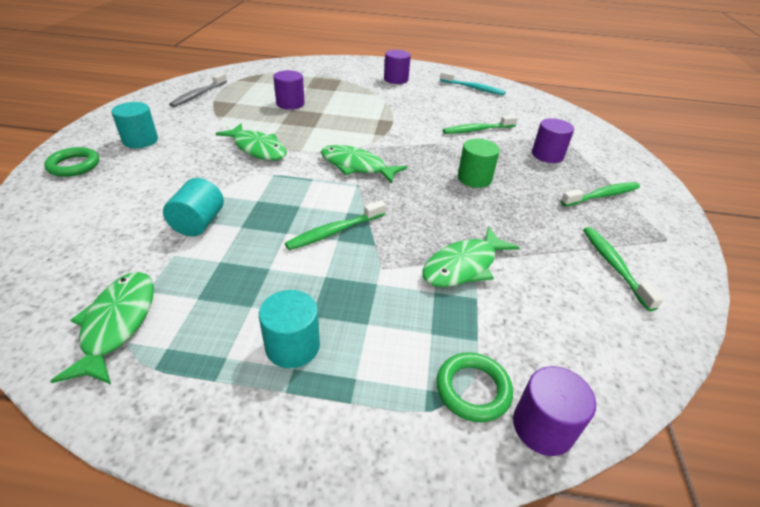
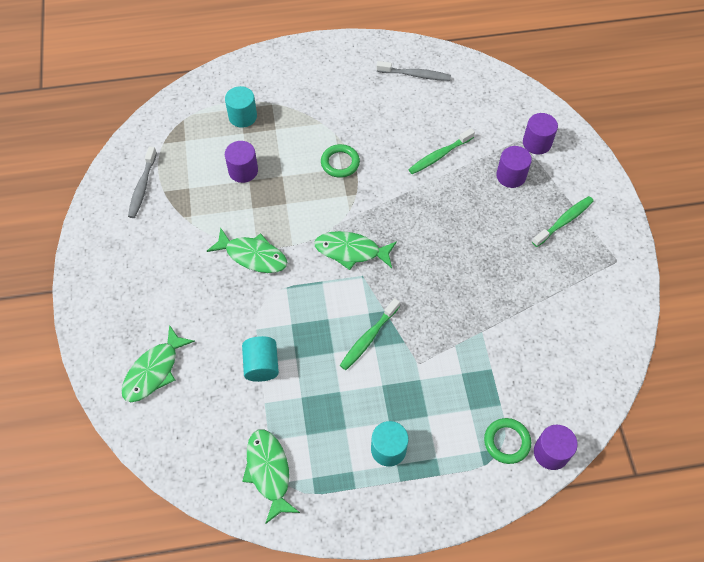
camera: 15 degrees left, 20 degrees up
green ring [44,147,99,177] -> green ring moved to [321,144,360,178]
turquoise cylinder [111,102,158,148] -> turquoise cylinder moved to [225,86,257,128]
purple cylinder [384,50,411,84] -> purple cylinder moved to [523,113,558,155]
green fish [422,227,520,287] -> green fish moved to [121,325,195,402]
turquoise toothbrush [440,71,506,95] -> grey toothbrush [376,61,451,81]
green cylinder [458,139,500,188] -> none
green toothbrush [583,227,664,311] -> none

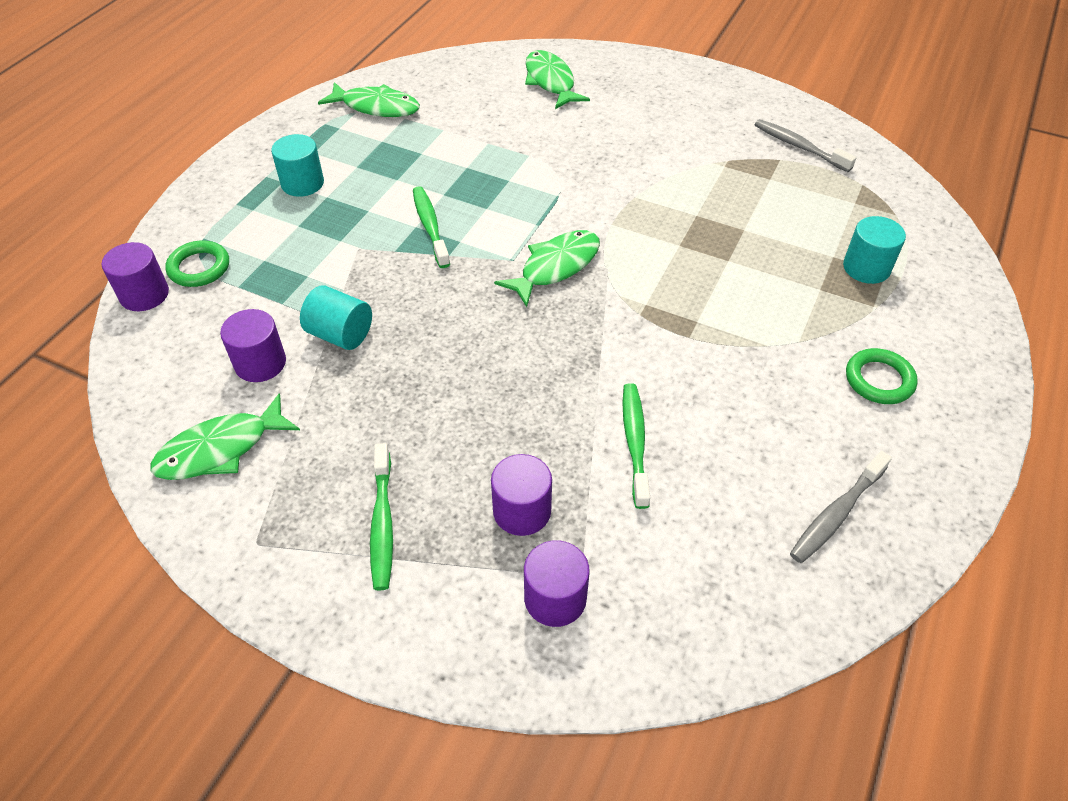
camera: 125 degrees right, 10 degrees down
green fish [207,227,287,273] -> green fish moved to [150,393,300,480]
purple cylinder [225,141,258,183] -> purple cylinder moved to [220,309,286,382]
turquoise cylinder [242,336,279,382] -> turquoise cylinder moved to [300,285,372,350]
green ring [321,144,360,178] -> green ring moved to [846,348,918,404]

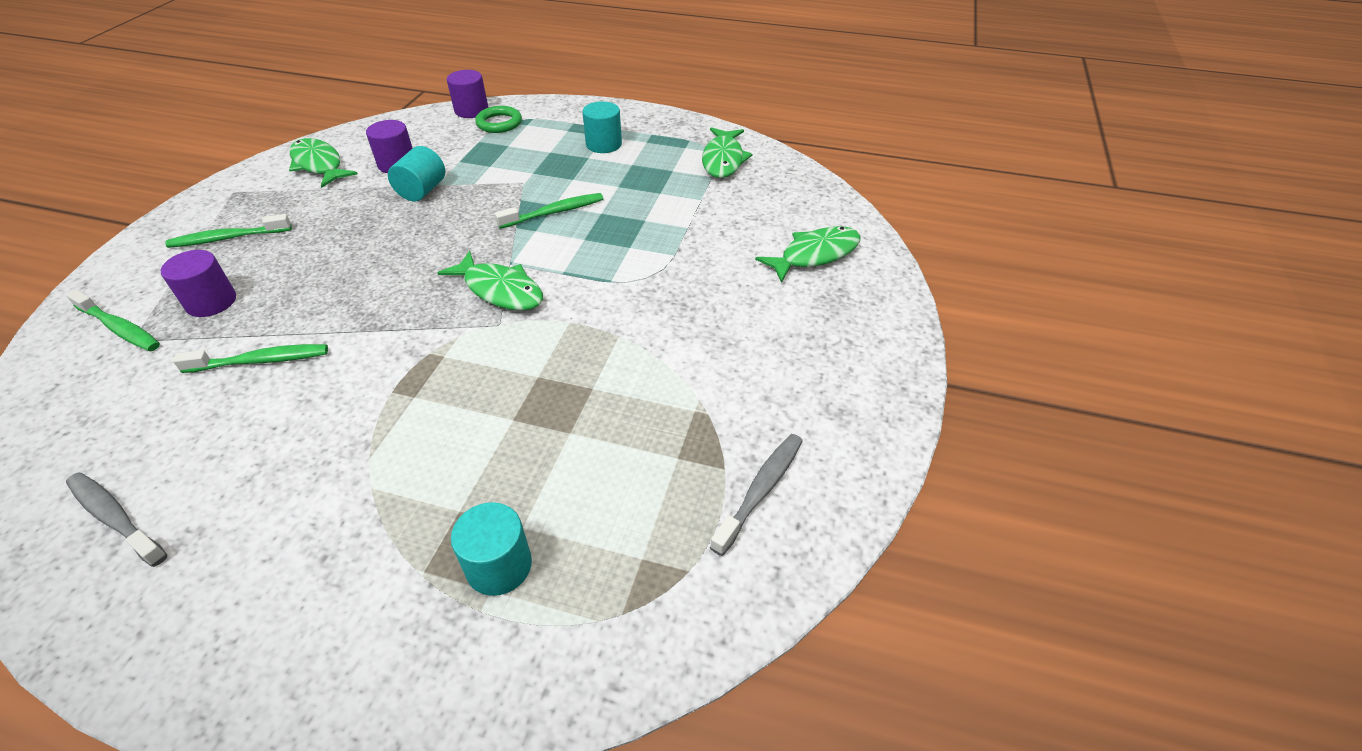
camera: 80 degrees right, 5 degrees down
purple cylinder [524,540,590,627] -> green toothbrush [66,289,160,351]
green ring [846,348,918,404] -> none

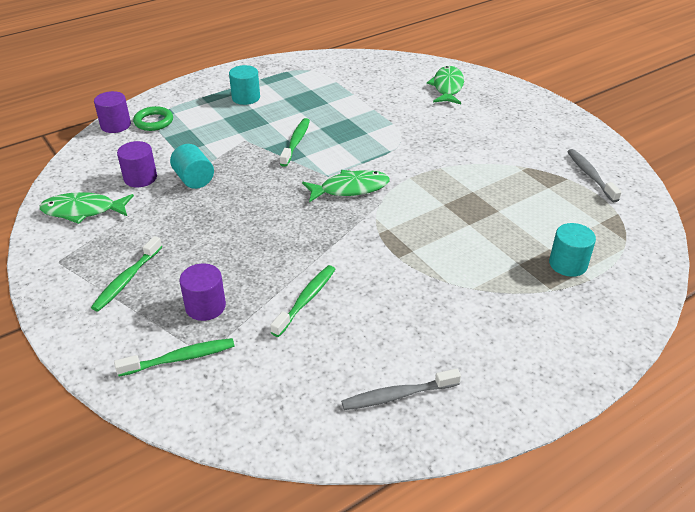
camera: 50 degrees left, 5 degrees down
green fish [702,127,752,178] -> none

